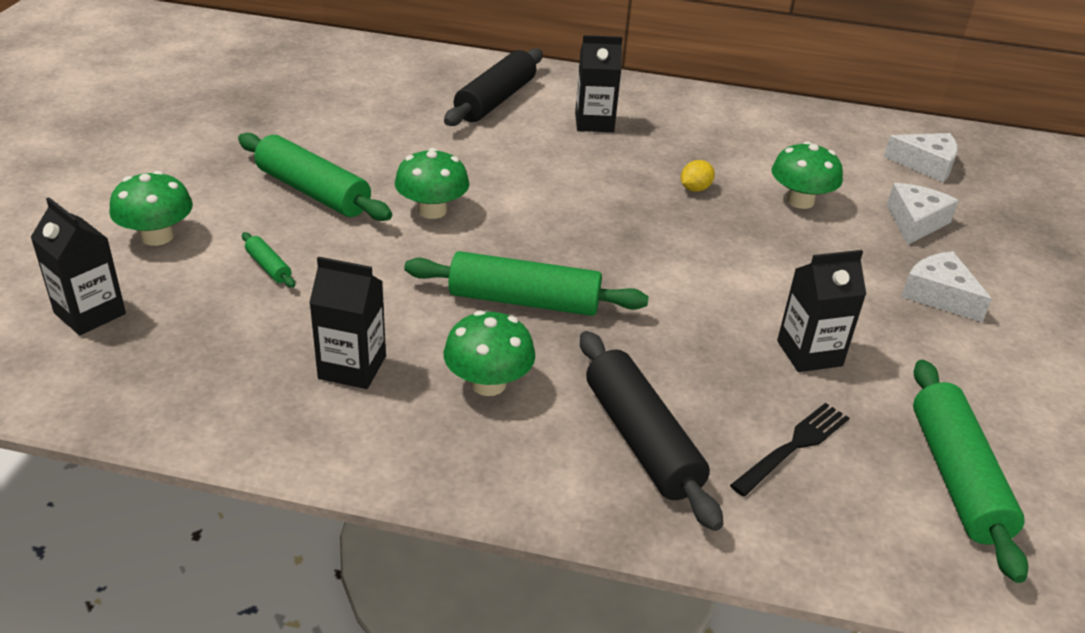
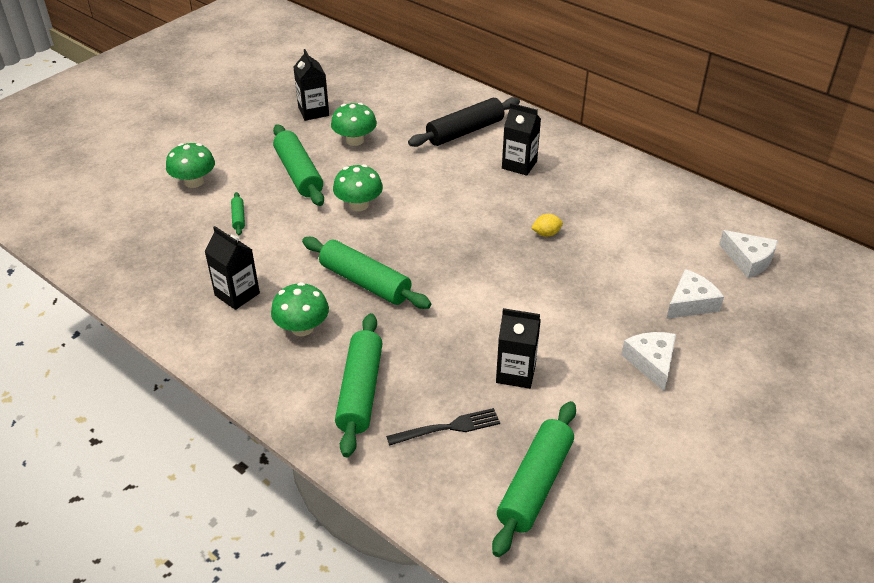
camera: 30 degrees right, 5 degrees up
black carton [31,197,126,335] -> black carton moved to [294,49,329,121]
black rolling pin [580,331,723,531] -> green rolling pin [335,313,383,457]
green mushroom [772,141,843,209] -> green mushroom moved to [331,103,377,146]

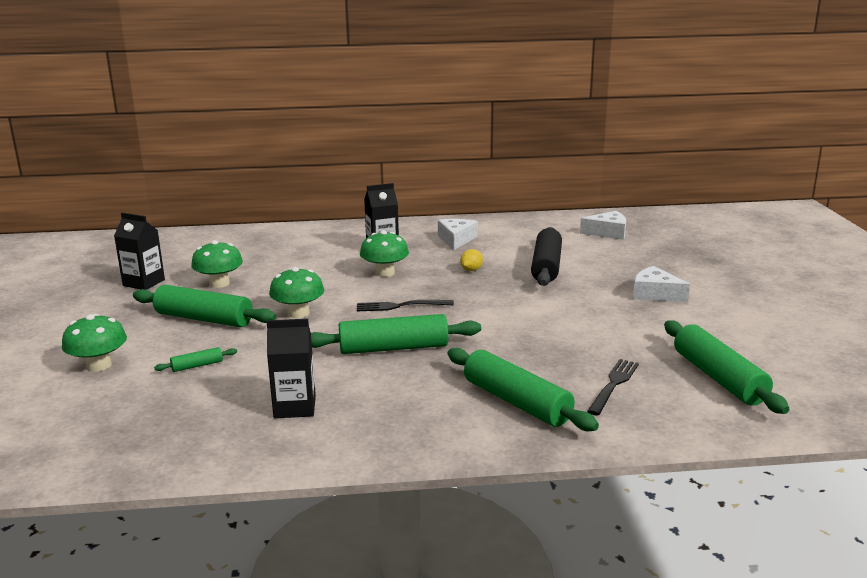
camera: 45 degrees left, 20 degrees down
green rolling pin [231,192,245,235] -> green rolling pin turned 60 degrees counterclockwise [154,347,237,372]
green mushroom [271,282,329,336] -> green mushroom moved to [360,230,409,277]
black rolling pin [408,97,520,147] -> black rolling pin moved to [531,227,562,286]
black carton [496,308,541,389] -> none
white cheese [666,269,724,319] -> white cheese moved to [438,219,478,250]
none -> black fork [357,300,454,311]

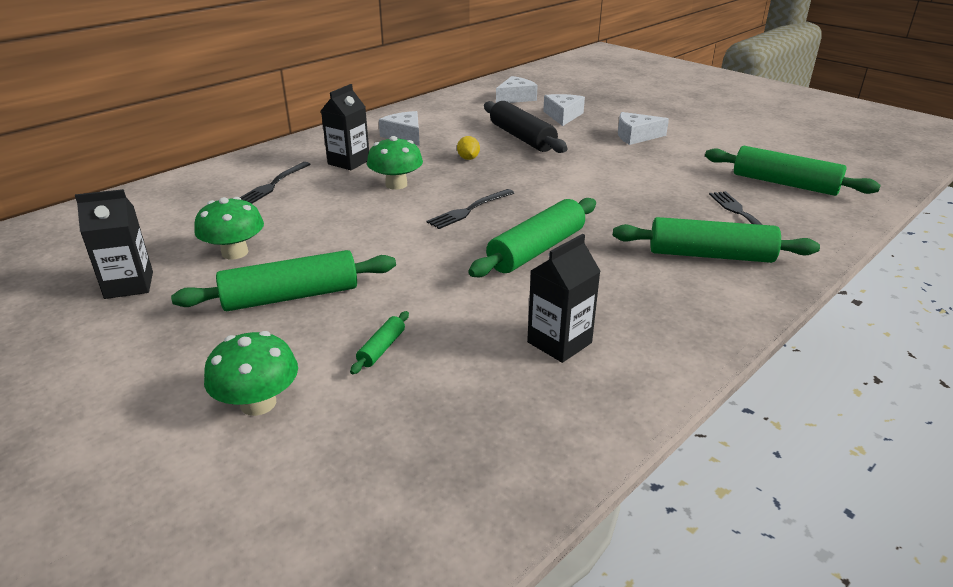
camera: 40 degrees left, 10 degrees up
green mushroom [269,267,324,318] -> none
none -> black fork [240,162,311,204]
none -> white cheese [543,94,585,126]

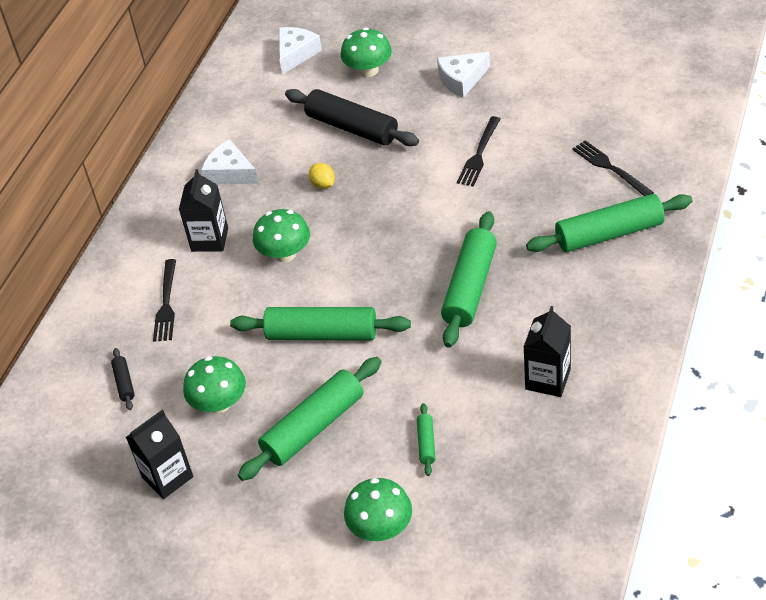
camera: 20 degrees left, 15 degrees up
black fork [427,189,514,229] -> black fork moved to [457,116,500,187]
white cheese [543,94,585,126] -> green mushroom [341,28,392,77]
green rolling pin [705,146,881,196] -> green rolling pin moved to [230,307,411,341]
none -> black rolling pin [111,348,135,410]

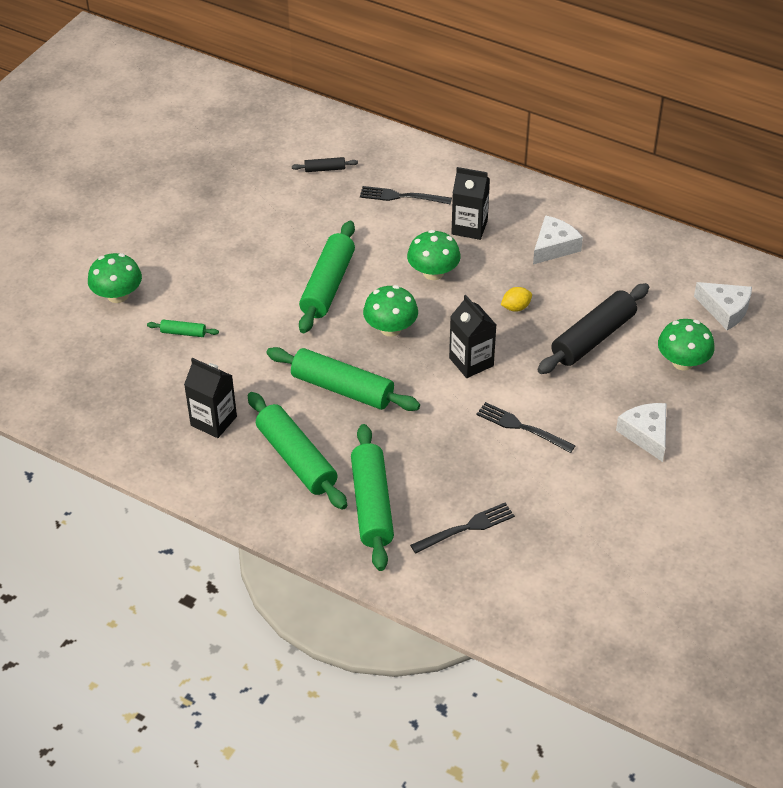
camera: 95 degrees right, 0 degrees up
black carton [126,410,193,499] -> black carton moved to [449,295,496,378]
green mushroom [183,356,246,413] -> green mushroom moved to [363,285,418,337]
green rolling pin [238,357,381,481] -> green rolling pin moved to [248,392,347,510]

